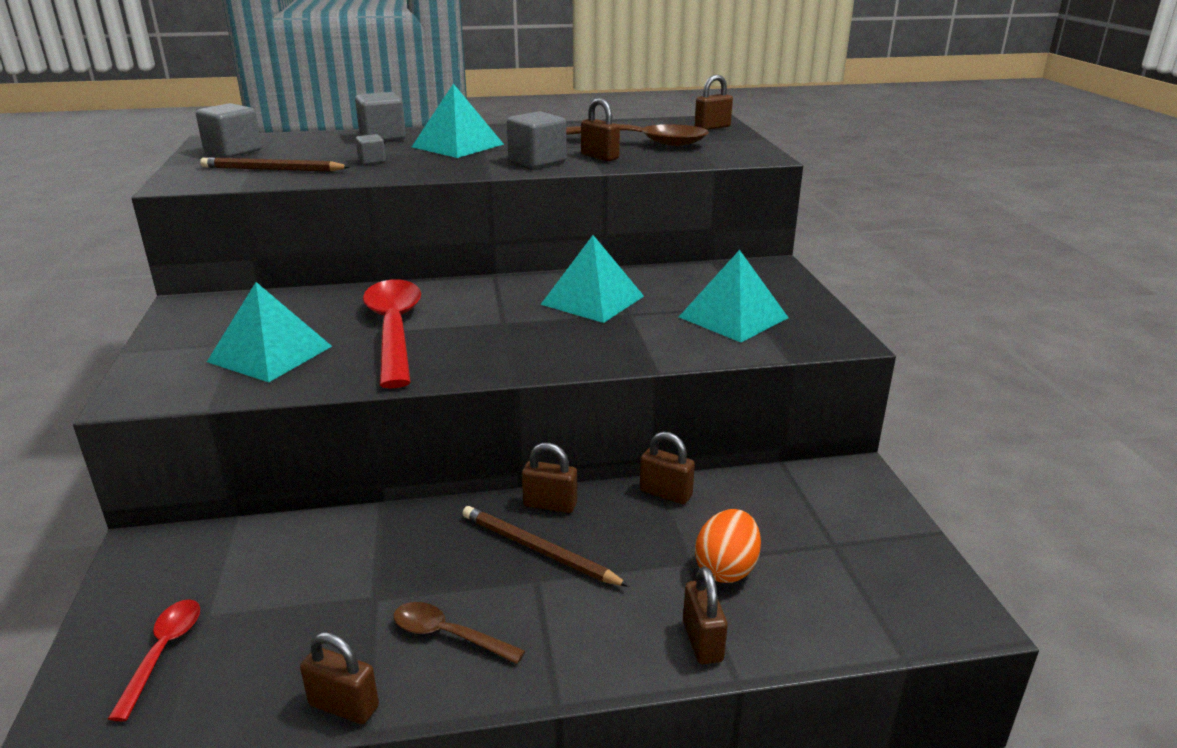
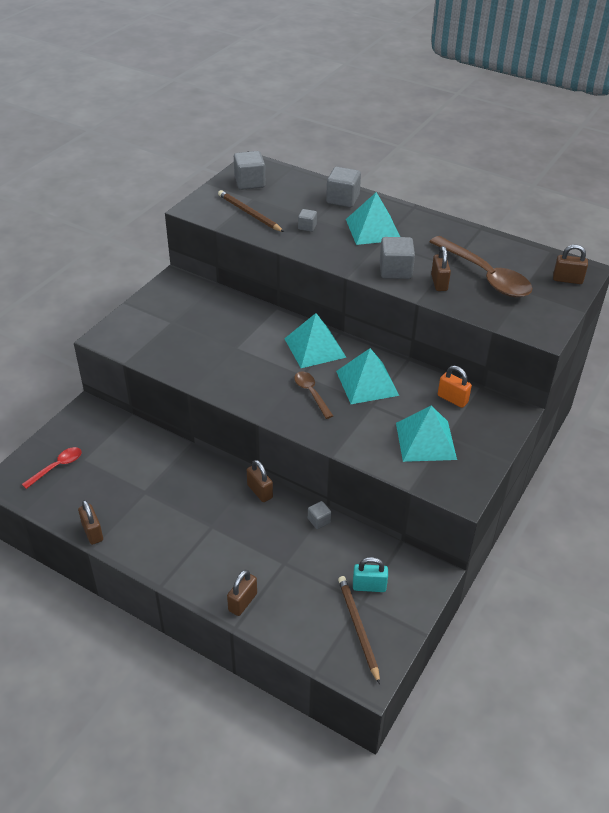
camera: 40 degrees right, 15 degrees up
turquoise pyramid [207,282,332,382] -> turquoise pyramid moved to [284,313,347,368]
red spoon [363,280,421,388] -> none
brown spoon [394,602,525,664] -> brown spoon moved to [294,371,333,419]
brown pencil [462,506,629,587] -> brown pencil moved to [338,576,380,684]
brown padlock [640,432,695,504] -> grey cube [308,501,332,529]
orange egg [695,509,761,583] -> none
none -> turquoise padlock [353,557,388,592]
none -> orange padlock [438,366,472,408]

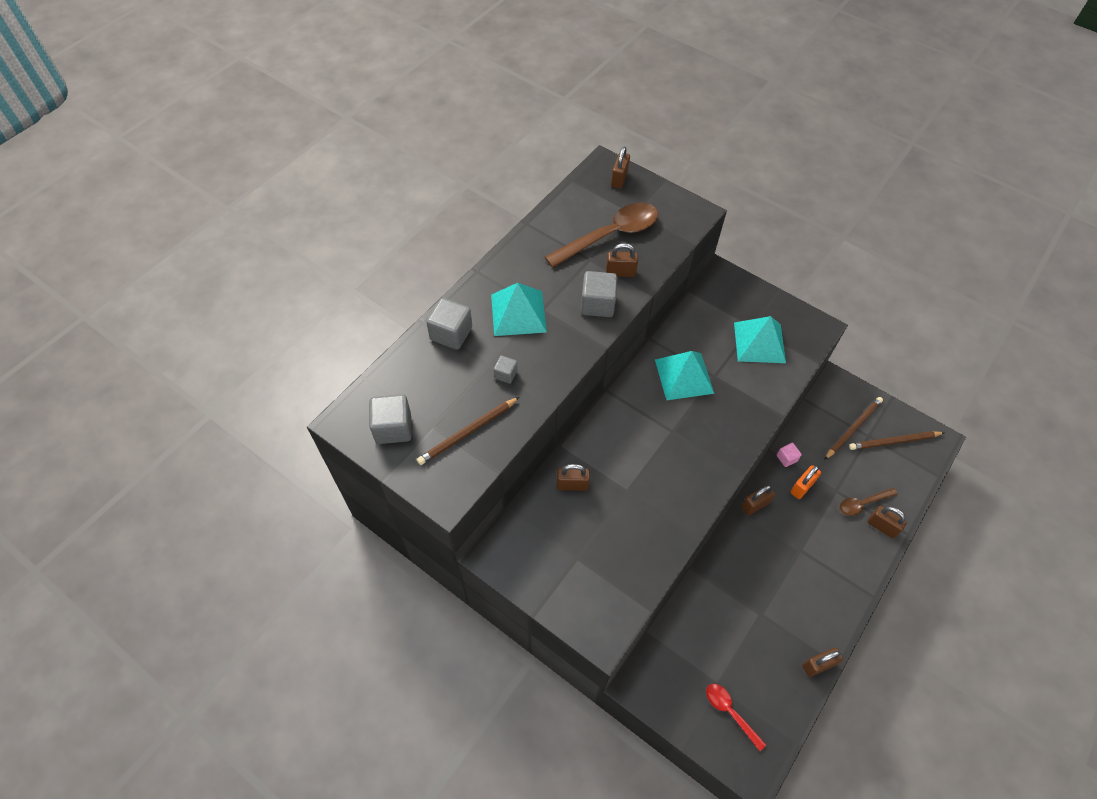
camera: 85 degrees left, 15 degrees up
turquoise pyramid [284,313,347,368] -> none
brown spoon [294,371,333,419] -> brown spoon moved to [839,488,898,516]
grey cube [308,501,332,529] -> pink cube [777,443,802,467]
turquoise padlock [353,557,388,592] -> brown pencil [824,397,883,460]
orange padlock [438,366,472,408] -> orange padlock moved to [790,465,821,499]
none -> brown padlock [557,464,590,491]

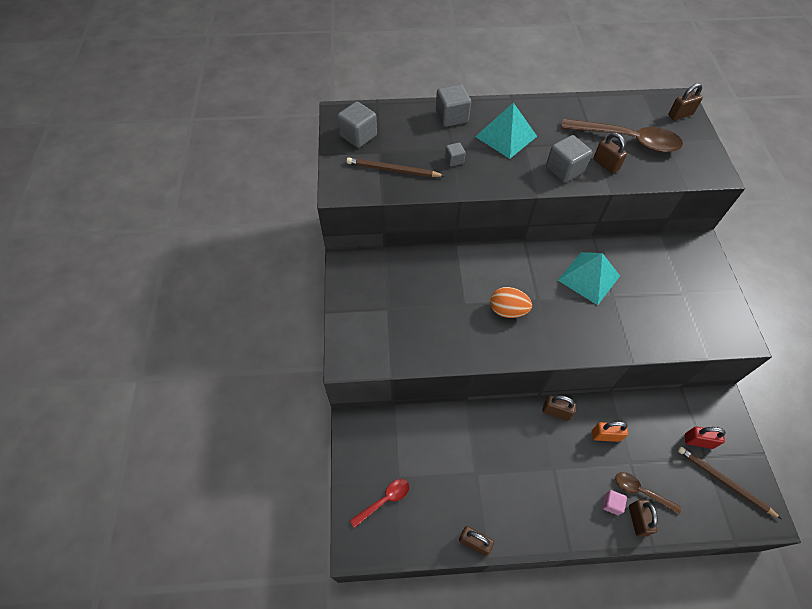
camera: 50 degrees right, 0 degrees up
brown padlock [557,464,590,491] -> none
red spoon [706,684,766,751] -> red spoon turned 45 degrees clockwise [350,479,410,528]
turquoise pyramid [734,316,786,363] -> none
pink cube [777,443,802,467] -> pink cube moved to [602,490,627,515]
brown pencil [824,397,883,460] -> red padlock [685,427,726,449]
none -> orange egg [490,287,532,318]

